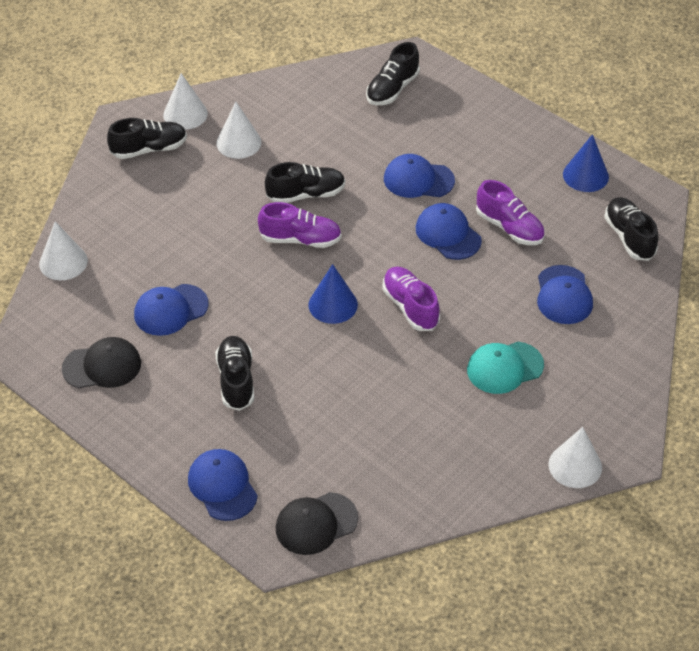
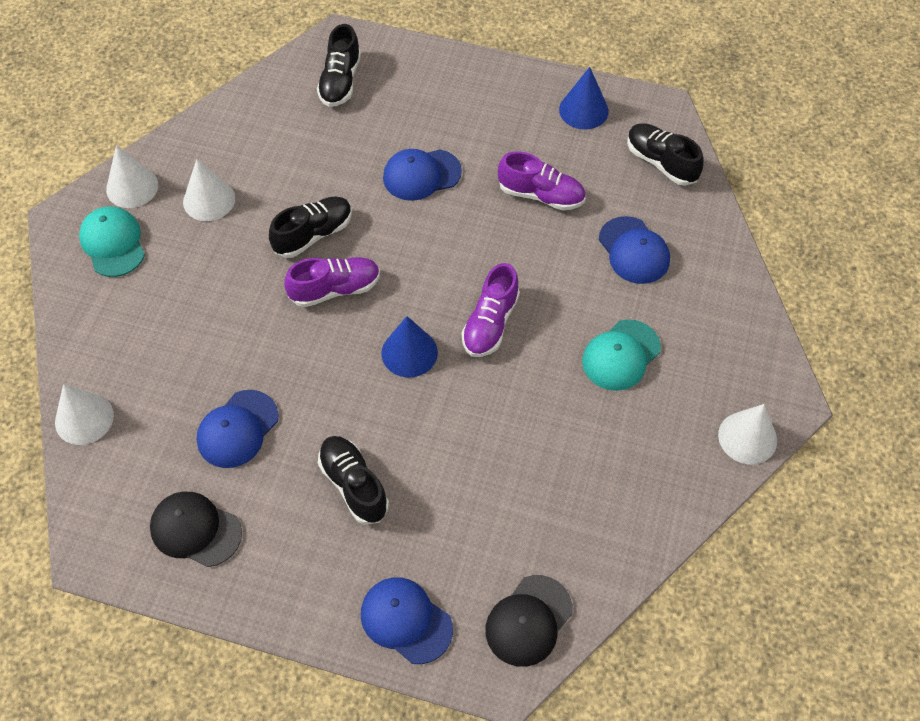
camera: 25 degrees left, 10 degrees up
black cap [62,337,141,389] -> black cap turned 120 degrees counterclockwise [150,492,242,567]
black shoe [107,118,187,159] -> turquoise cap [79,207,145,277]
purple shoe [382,267,440,331] -> purple shoe turned 105 degrees counterclockwise [462,263,520,357]
blue cap [416,203,482,260] -> none

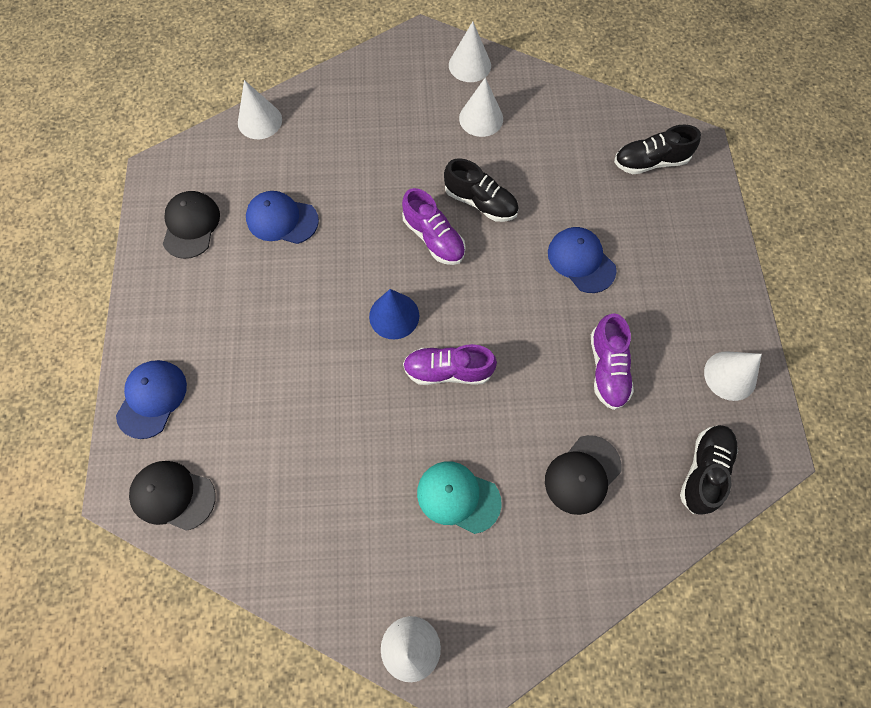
camera: 70 degrees right, 10 degrees up
turquoise cap [79,207,145,277] -> none
black shoe [318,436,389,524] -> none
blue cone [559,67,609,130] -> white cone [704,351,762,401]
blue cap [599,216,670,284] -> black cap [545,435,622,515]

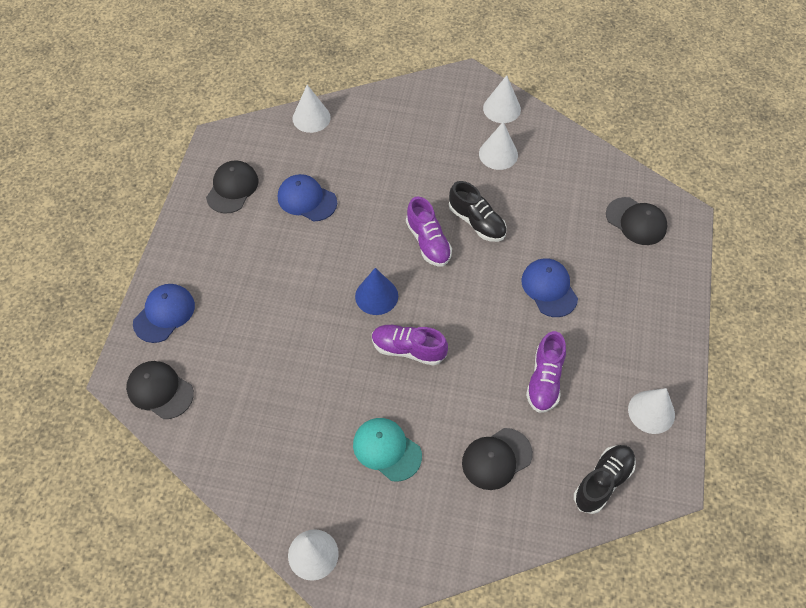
camera: 15 degrees right, 10 degrees down
black shoe [614,124,701,174] -> black cap [606,197,668,245]

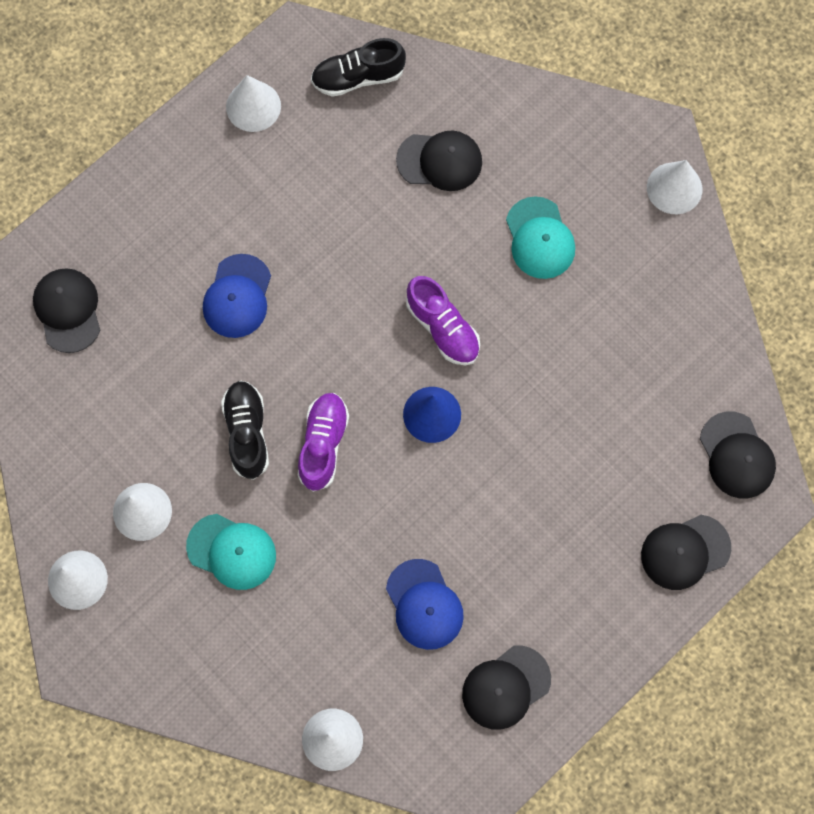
camera: 145 degrees left, 15 degrees up
blue cap [133,284,195,343] -> black cap [641,515,731,590]
purple shoe [526,331,566,413] -> none
none -> turquoise cap [186,514,276,590]

